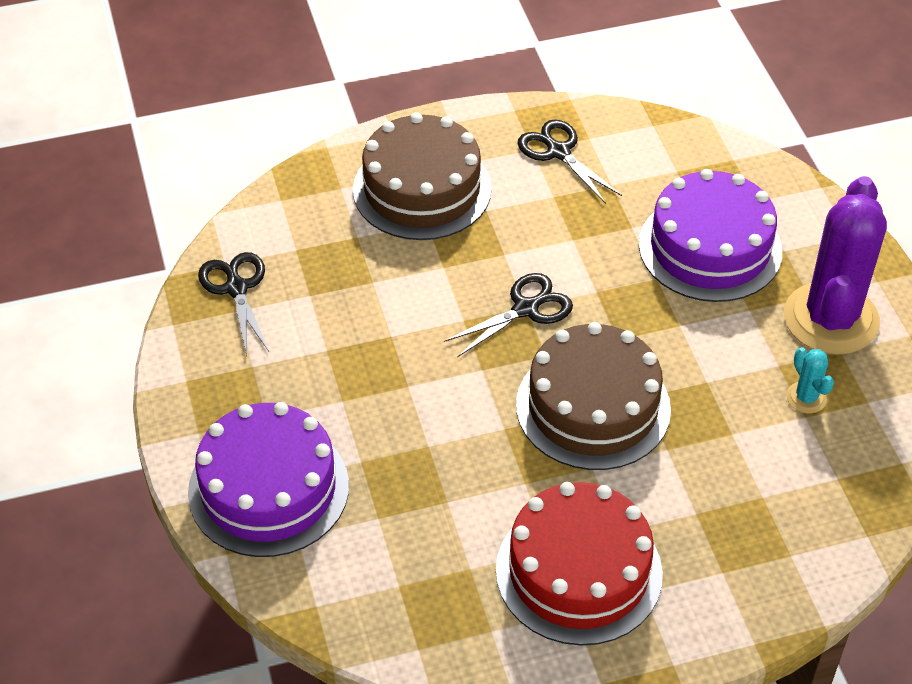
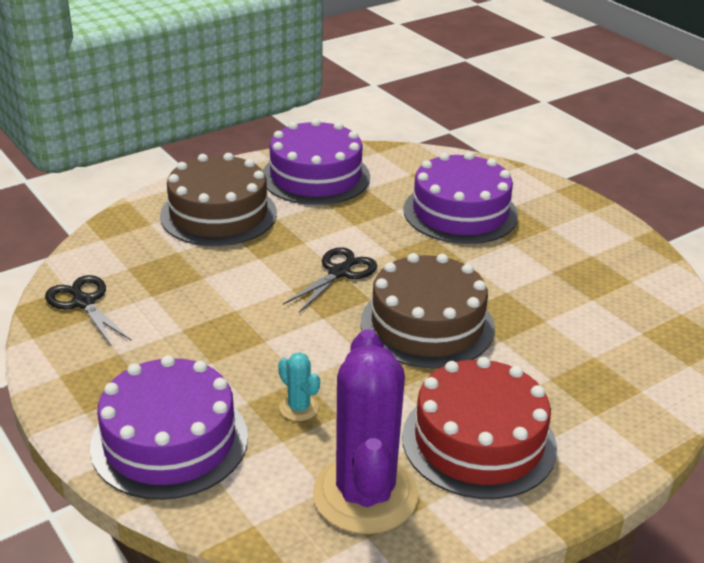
camera: 20 degrees left, 15 degrees down
black scissors [517,120,622,204] -> purple cake [262,119,370,205]
purple cactus [784,176,887,355] -> purple cactus moved to [313,329,418,534]
turquoise cactus [786,347,834,413] -> turquoise cactus moved to [278,352,320,421]

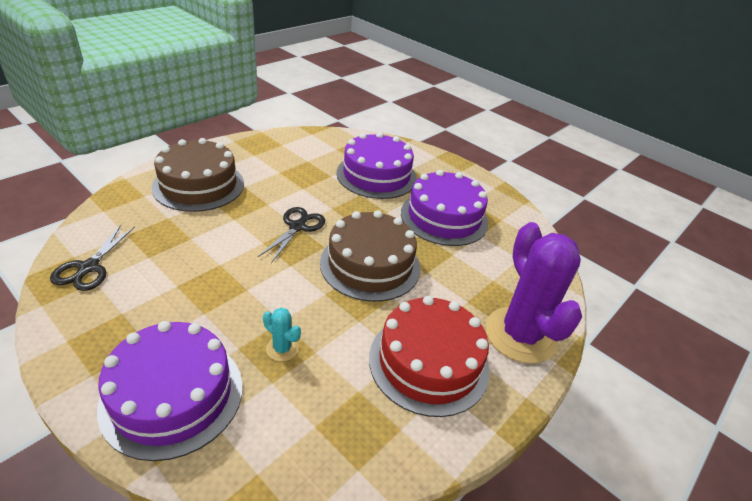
camera: 15 degrees left, 5 degrees up
black scissors [45,275,131,347] -> black scissors turned 120 degrees counterclockwise [50,225,135,291]
purple cake [262,119,370,205] -> purple cake moved to [401,170,488,246]
purple cactus [313,329,418,534] -> purple cactus moved to [486,222,582,364]

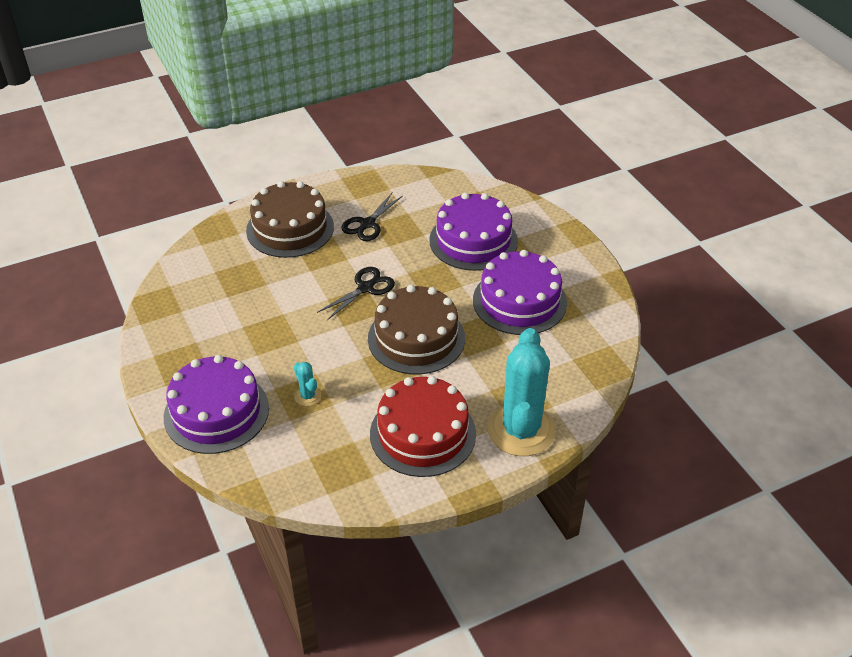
camera: 25 degrees right, 5 degrees up
black scissors [50,225,135,291] -> black scissors moved to [341,193,403,241]
purple cactus [486,222,582,364] -> turquoise cactus [487,328,556,456]

